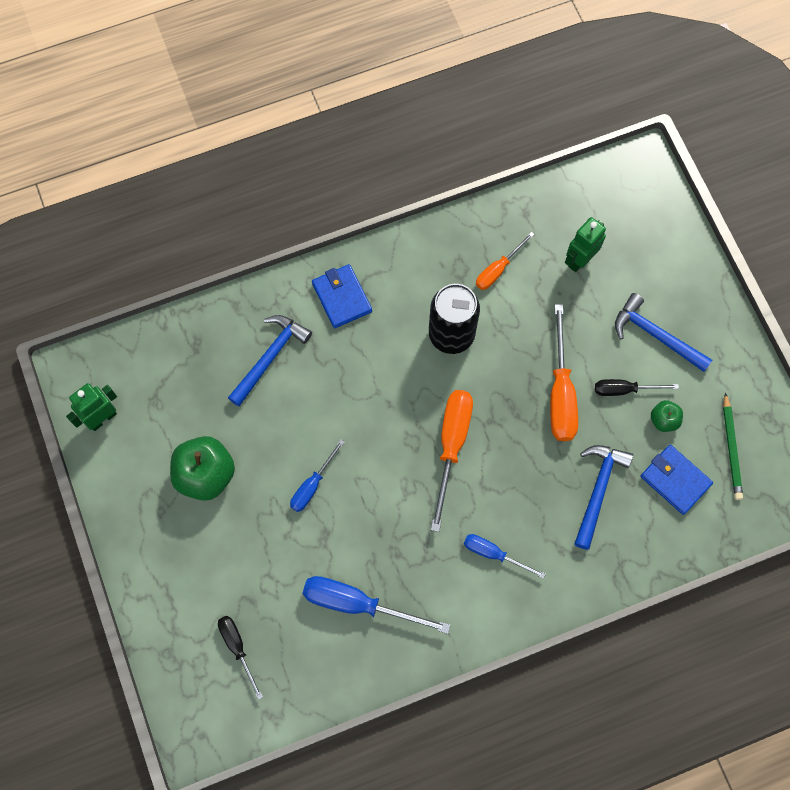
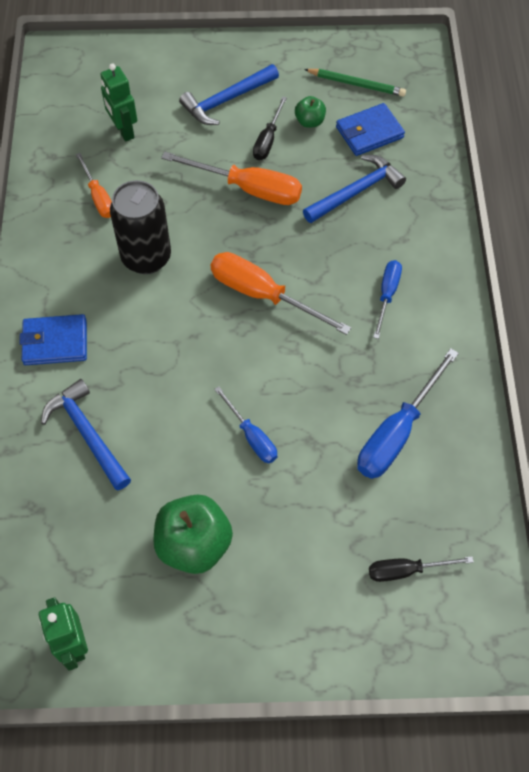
camera: 70 degrees left, 10 degrees down
blue screwdriver [464,534,546,579] -> blue screwdriver turned 150 degrees clockwise [373,260,402,339]
blue hammer [574,445,633,550] -> blue hammer turned 105 degrees clockwise [303,155,406,223]

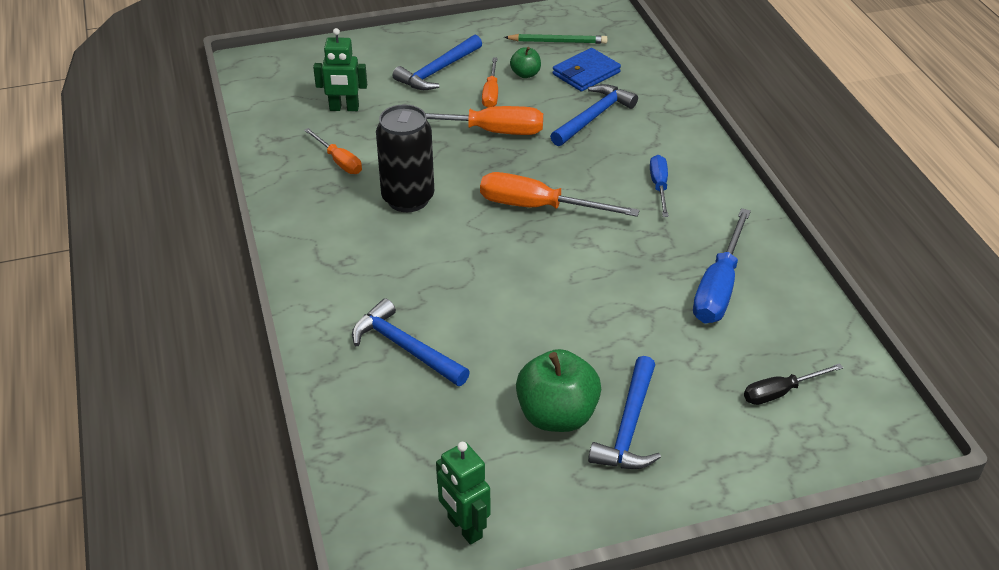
camera: 15 degrees left, 20 degrees down
blue wallet [19,314,87,365] -> none
green robot [100,63,137,142] -> green robot turned 45 degrees counterclockwise [313,28,367,111]
blue screwdriver [214,386,277,463] -> none
black screwdriver [253,96,287,160] -> orange screwdriver [482,58,498,108]
none -> blue hammer [588,356,661,469]

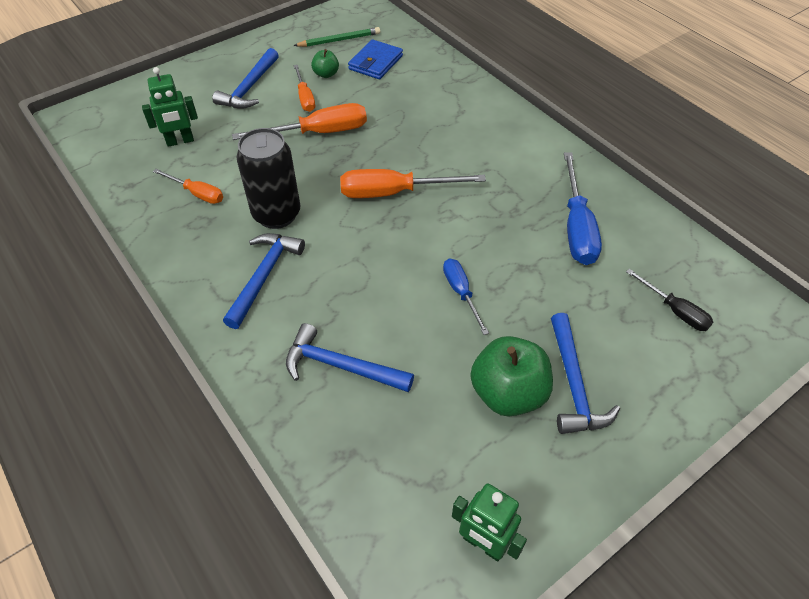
camera: 20 degrees left, 10 degrees up
blue hammer [550,84,638,146] -> blue hammer moved to [223,233,305,329]
blue screwdriver [650,155,669,217] -> blue screwdriver moved to [443,259,489,335]
black screwdriver [744,363,843,405] -> black screwdriver turned 90 degrees counterclockwise [626,269,713,331]

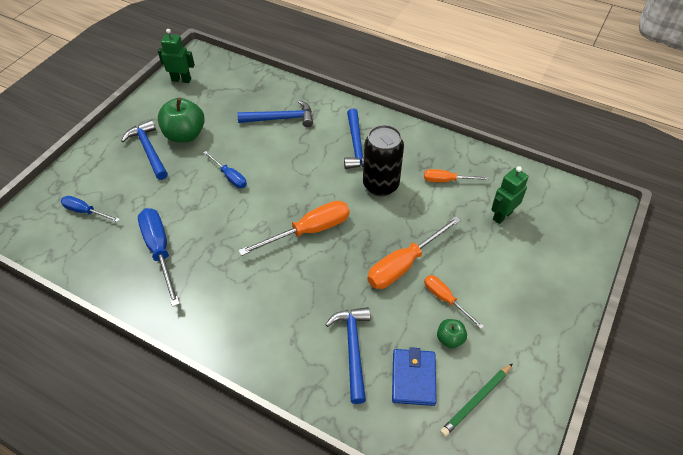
camera: 155 degrees right, 0 degrees up
blue hammer [212,48,279,109] -> blue hammer moved to [325,307,370,404]
black screwdriver [626,269,713,331] -> blue screwdriver [61,196,120,222]

